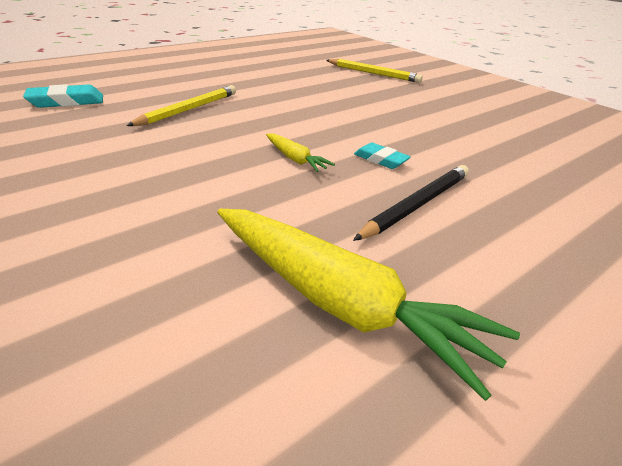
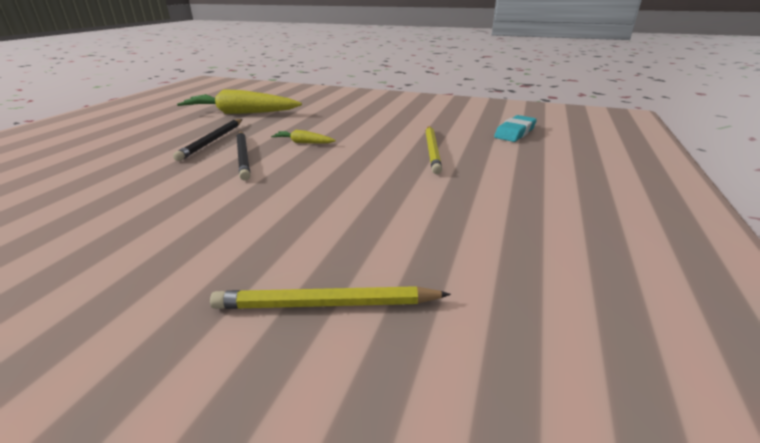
camera: 150 degrees right, 5 degrees down
turquoise eraser [354,143,411,169] -> black pencil [237,131,250,181]

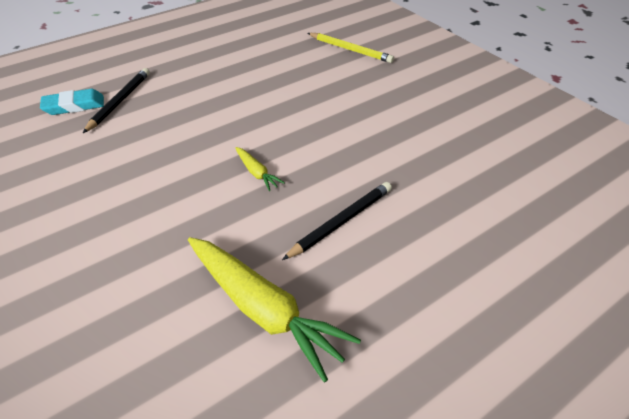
camera: 145 degrees left, 15 degrees up
black pencil [237,131,250,181] -> black pencil moved to [83,68,150,133]
yellow pencil [426,126,442,174] -> none

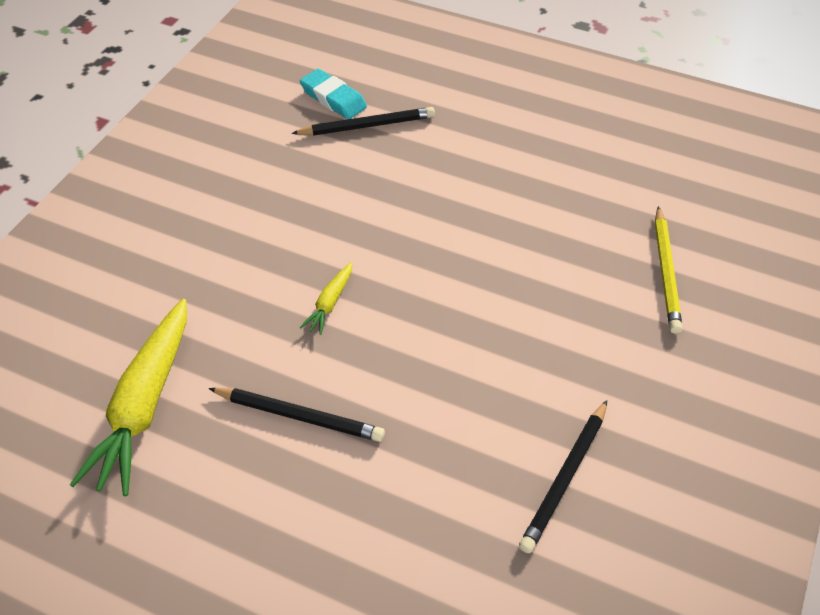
camera: 60 degrees right, 5 degrees up
none -> black pencil [519,400,607,553]

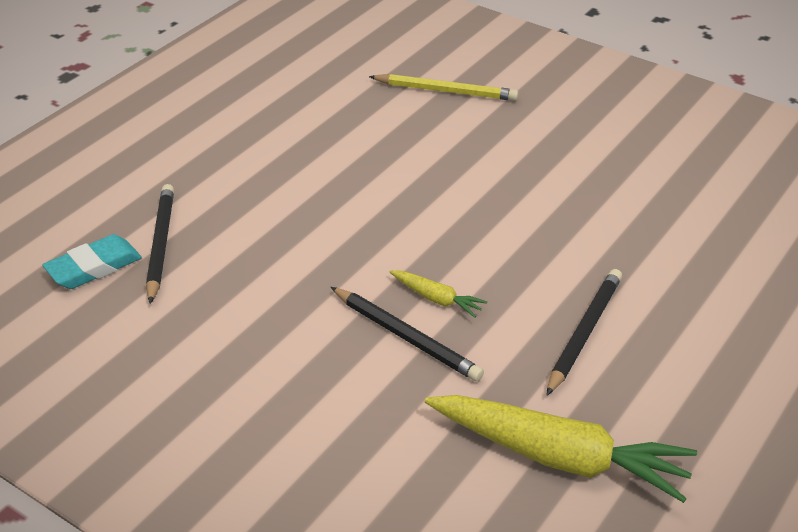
camera: 80 degrees left, 10 degrees down
black pencil [519,400,607,553] -> black pencil moved to [331,287,484,382]

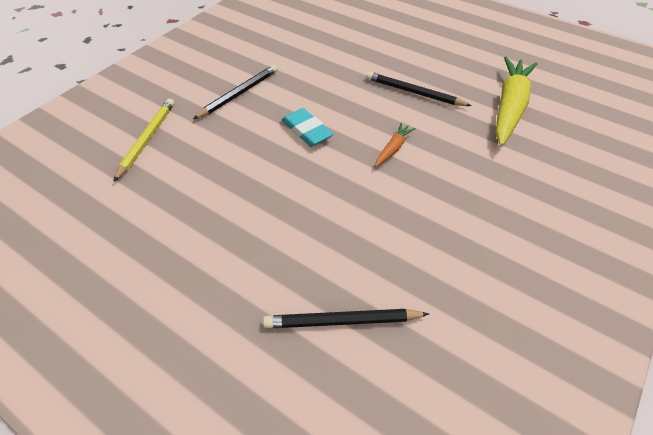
camera: 90 degrees left, 10 degrees up
turquoise eraser [42,234,142,289] -> turquoise eraser moved to [282,108,333,147]
black pencil [331,287,484,382] -> black pencil moved to [193,65,278,119]
yellow carrot [389,270,487,318] -> orange carrot [375,123,416,167]

